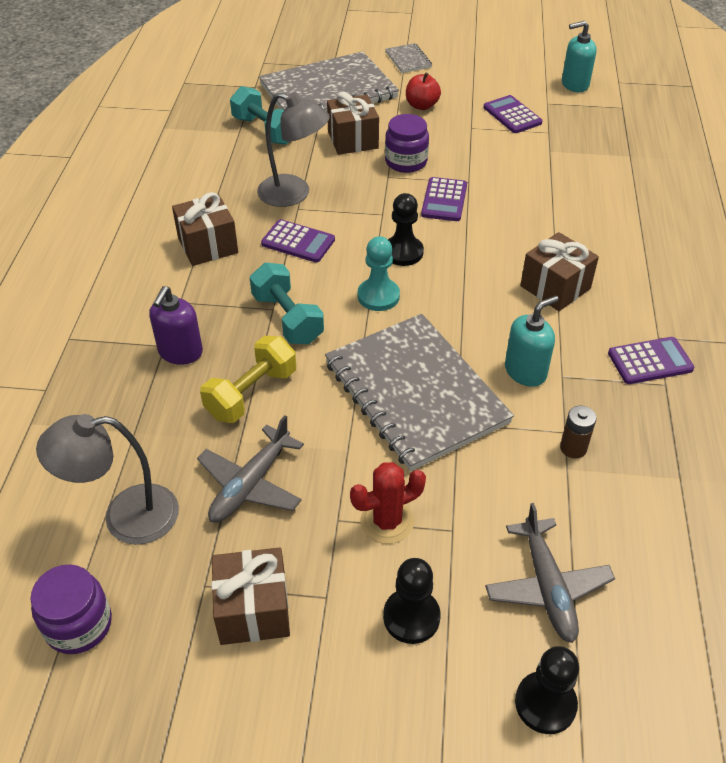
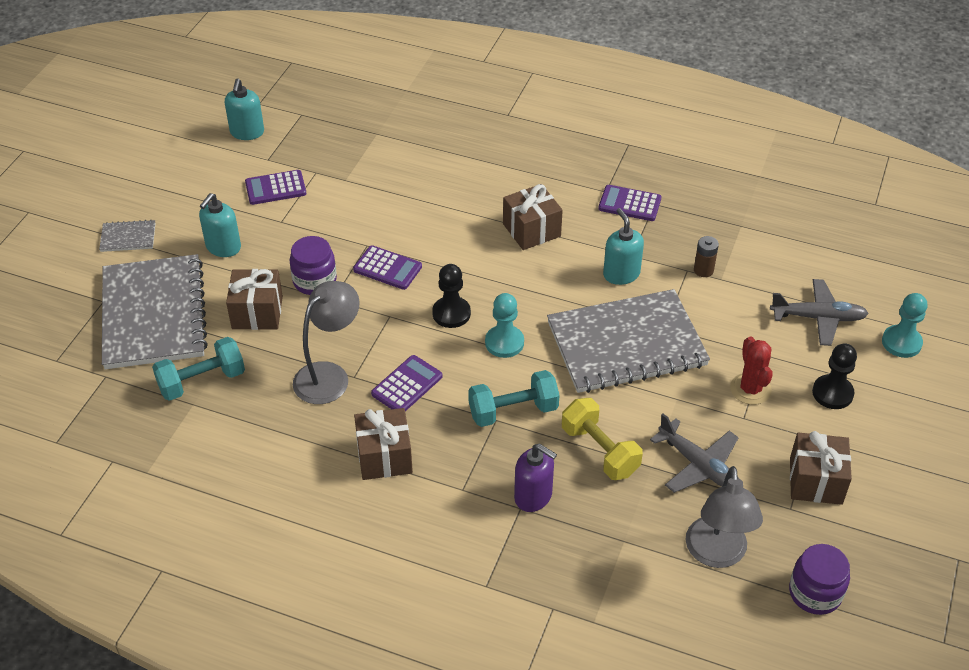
camera: 75 degrees left, 0 degrees up
red apple [406,72,441,110] -> turquoise soap dispenser [199,193,241,257]
black pawn [515,646,579,734] -> turquoise pawn [882,293,927,358]
purple calculator [608,337,694,384] -> purple calculator turned 75 degrees counterclockwise [598,185,661,221]

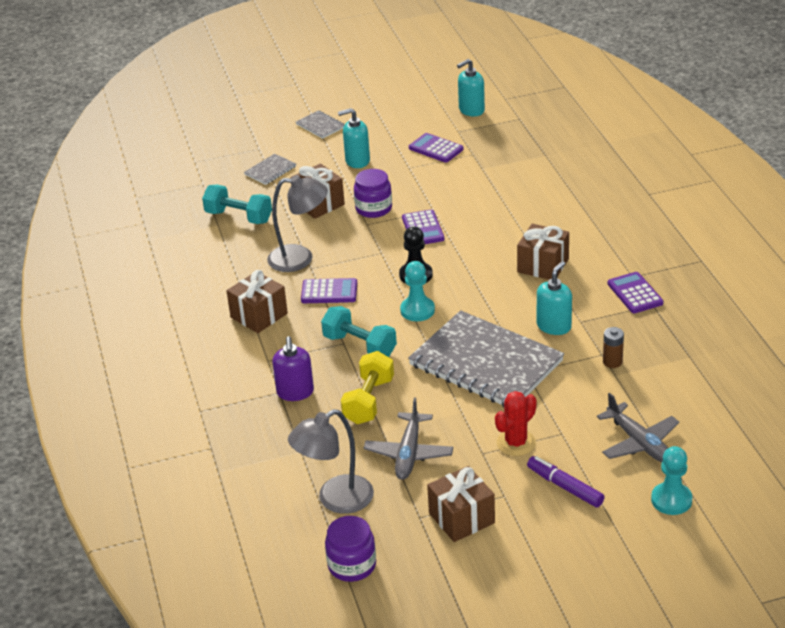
camera: 55 degrees right, 10 degrees down
grey notebook [102,254,208,369] -> grey notebook [244,154,296,185], size x0.41
black pawn [812,343,857,409] -> purple marker [527,456,605,507]

